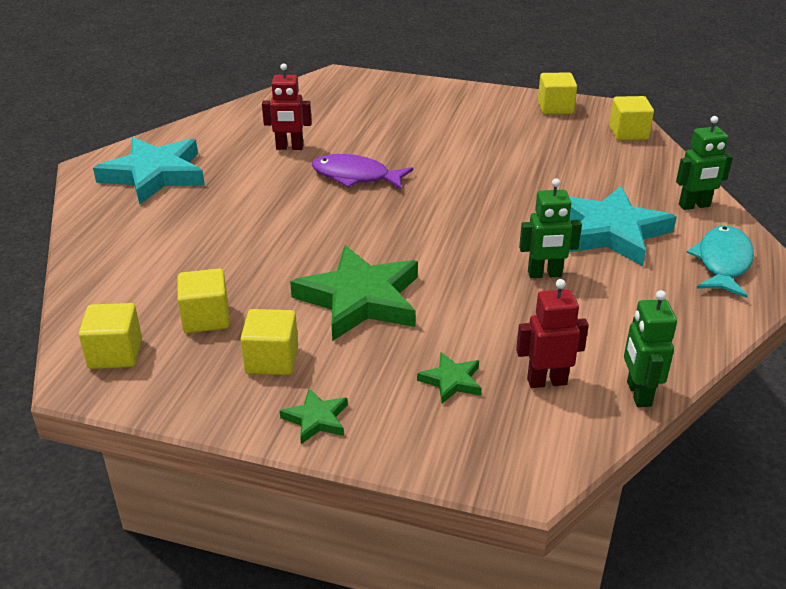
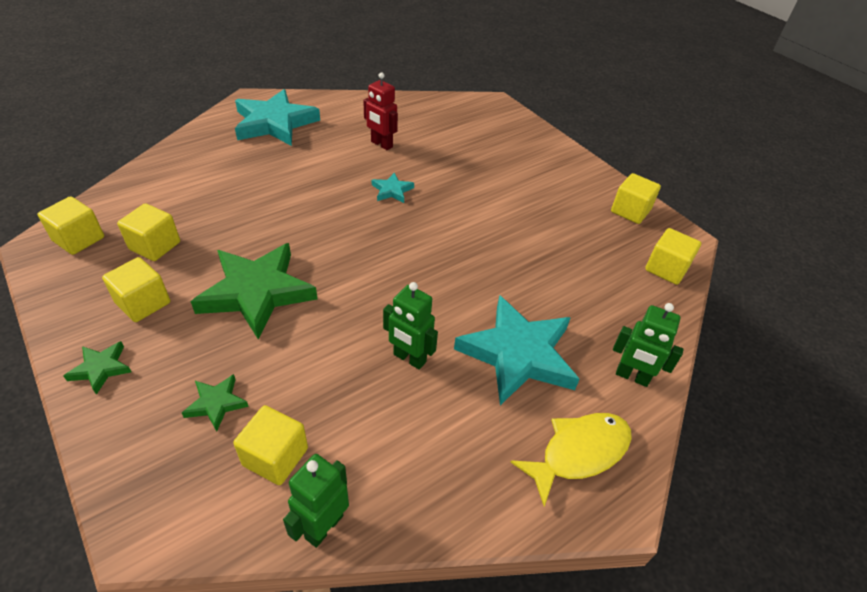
camera: 35 degrees right, 10 degrees up
purple fish [312,154,413,189] -> turquoise star [372,173,414,203]
red robot [516,279,589,388] -> yellow cube [233,405,308,485]
turquoise fish [687,226,754,298] -> yellow fish [511,413,632,507]

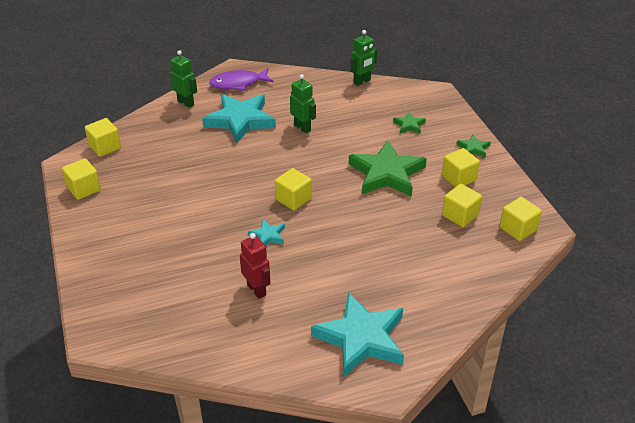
camera: 160 degrees left, 5 degrees down
yellow cube [233,405,308,485] -> yellow cube moved to [275,168,312,210]
yellow fish [511,413,632,507] -> purple fish [209,68,274,91]

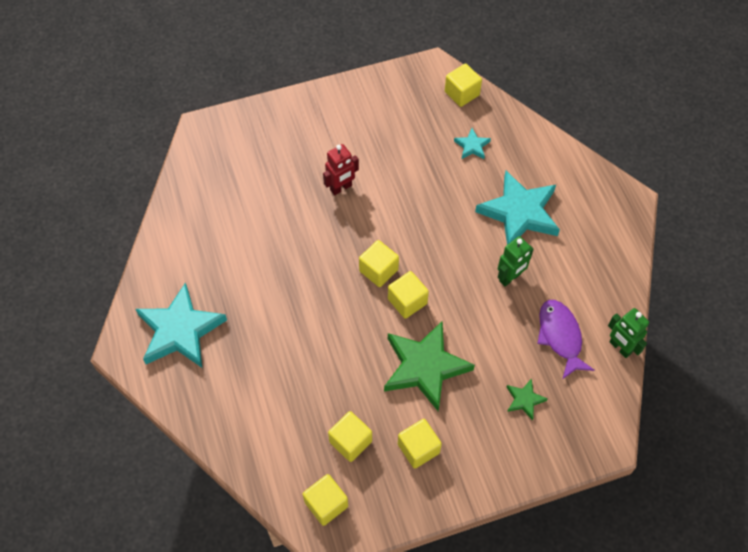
camera: 90 degrees right, 20 degrees up
yellow cube [62,158,101,200] -> yellow cube moved to [388,271,429,319]
green robot [170,50,197,108] -> none
purple fish [209,68,274,91] -> purple fish moved to [537,300,595,379]
red robot [240,233,271,299] -> red robot moved to [323,144,359,195]
turquoise star [248,219,285,246] -> turquoise star moved to [454,128,491,159]
green star [456,134,491,158] -> none

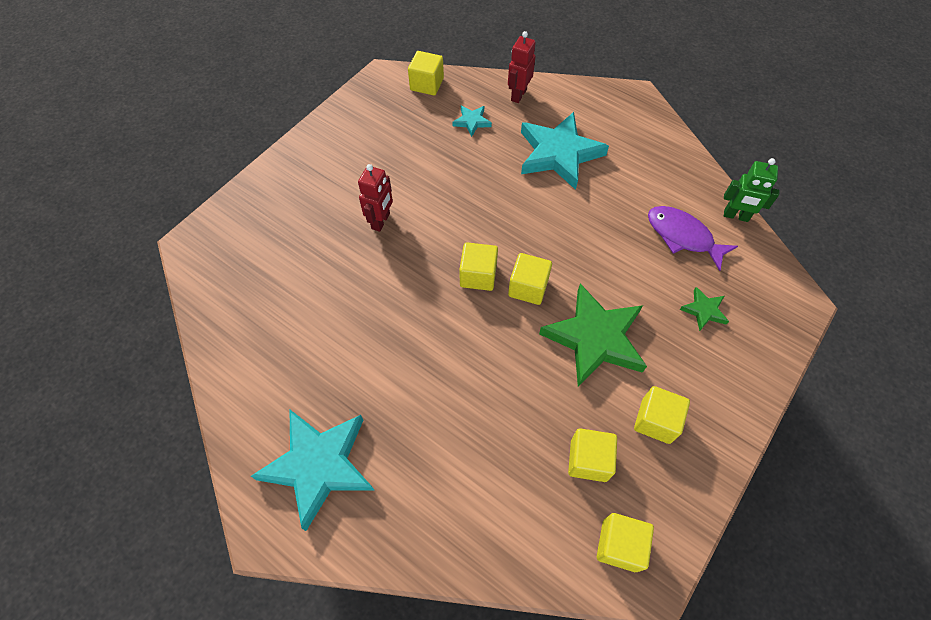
camera: 35 degrees left, 0 degrees up
green robot [498,236,534,287] -> none
none -> red robot [508,31,536,103]

